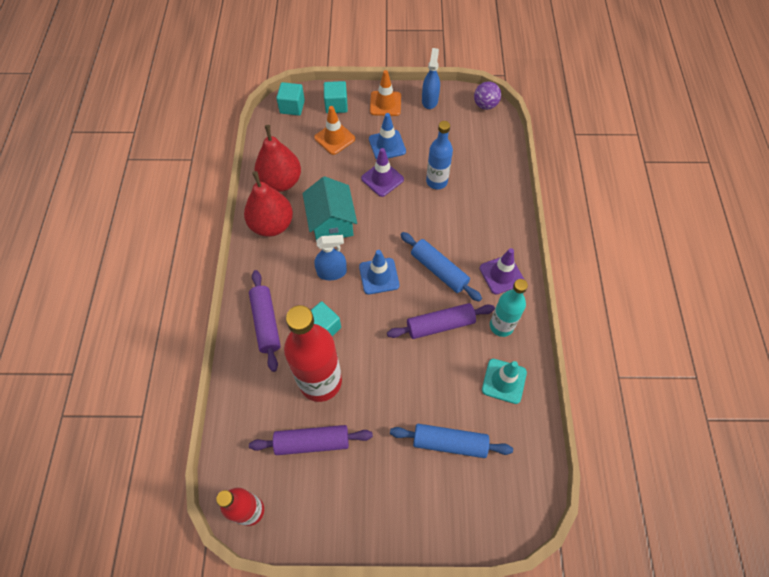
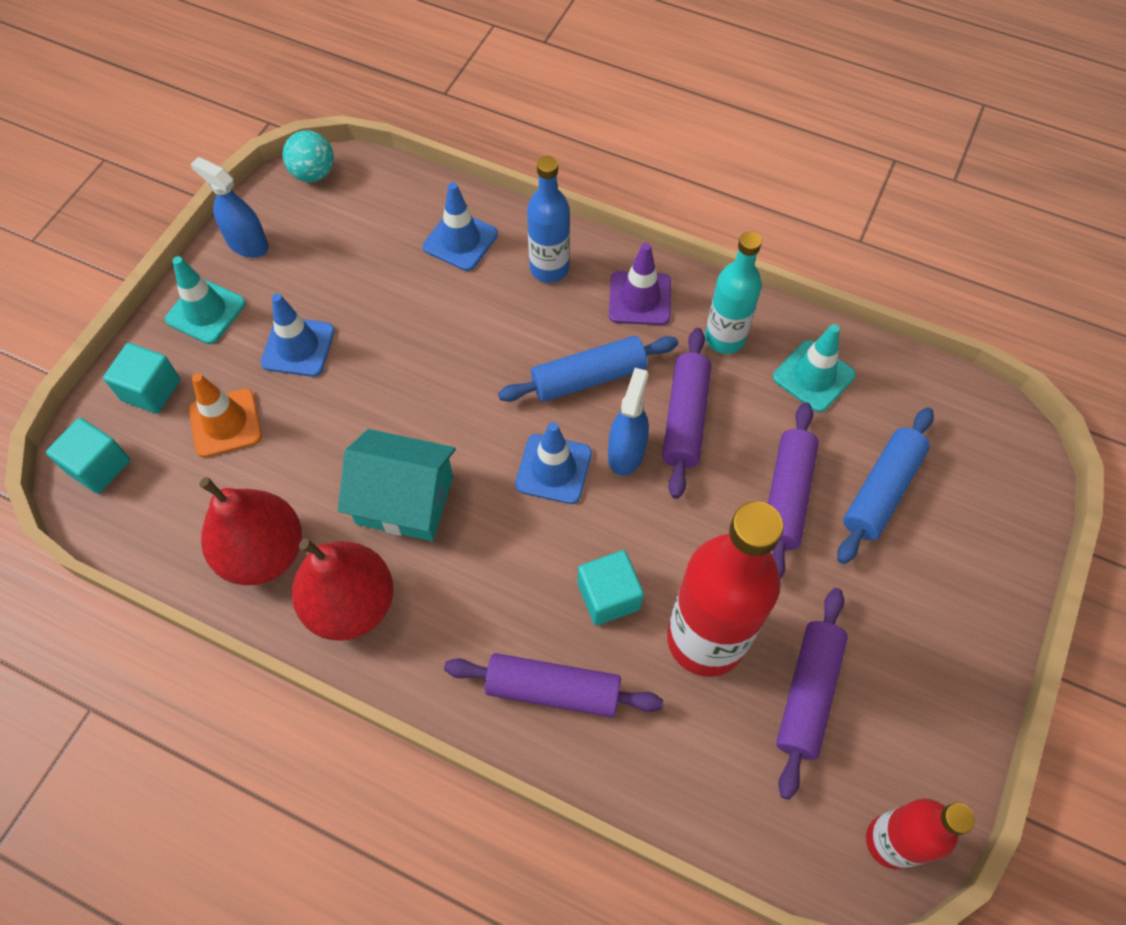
camera: 65 degrees left, 0 degrees up
blue spray bottle [314,235,347,280] -> blue spray bottle moved to [608,368,649,476]
purple traffic cone [361,148,404,197] -> none
orange traffic cone [370,70,401,116] -> turquoise traffic cone [165,256,246,344]
blue bottle [426,121,453,189] -> blue bottle moved to [527,156,570,283]
purple ball [474,82,501,110] -> turquoise ball [282,130,334,182]
none -> blue traffic cone [423,182,498,271]
none -> purple rolling pin [768,402,819,579]

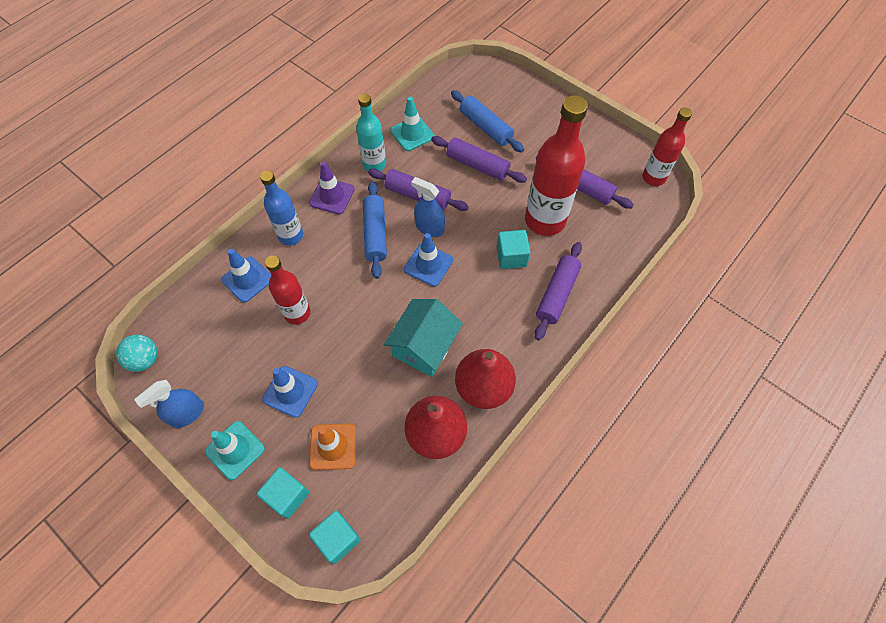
camera: 75 degrees left, 0 degrees up
none -> red bottle [265,256,310,325]

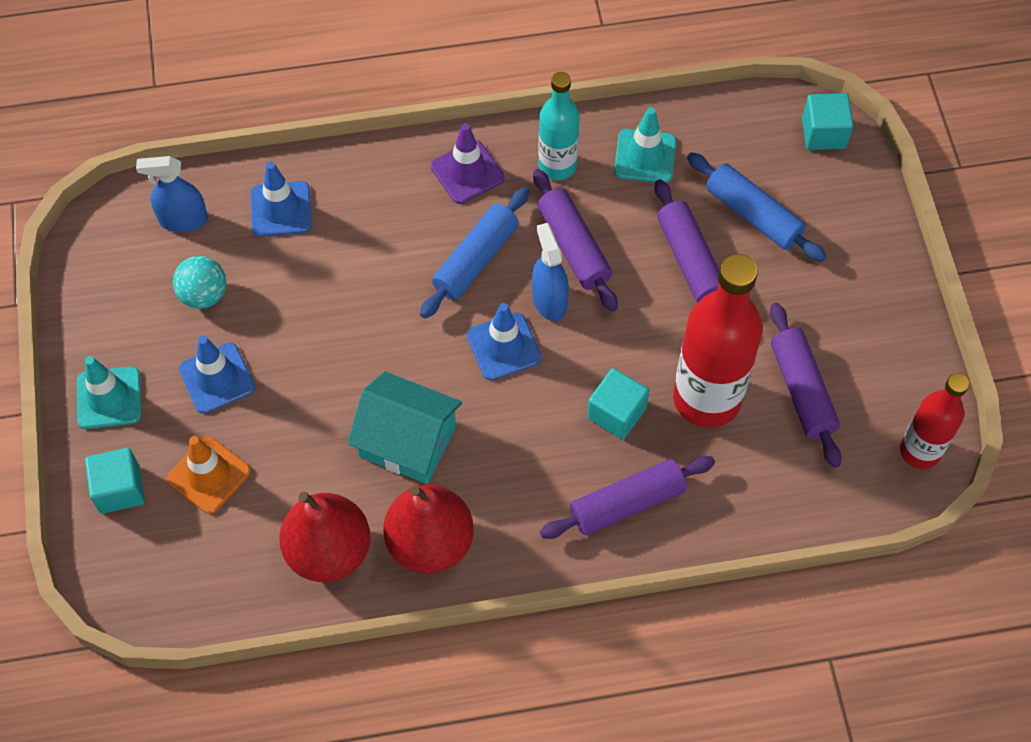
camera: 40 degrees right, 0 degrees up
turquoise ball [116,335,157,372] -> turquoise ball moved to [173,256,226,309]
blue spray bottle [134,380,204,428] -> blue spray bottle moved to [136,156,208,232]
blue bottle [260,170,303,246] -> none
red bottle [265,256,310,325] -> none
turquoise cube [309,511,361,564] -> turquoise cube moved to [802,93,854,150]
turquoise house [384,299,463,377] -> turquoise house turned 45 degrees clockwise [347,371,462,484]
blue rolling pin [451,90,524,153] -> blue rolling pin turned 45 degrees counterclockwise [687,152,826,262]

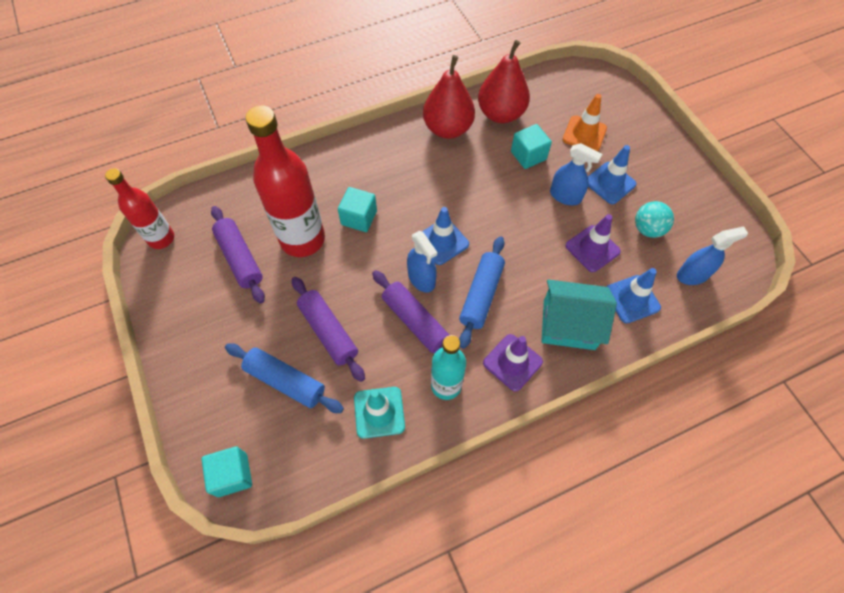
camera: 165 degrees right, 0 degrees up
turquoise traffic cone [77,356,142,429] -> none
turquoise cube [85,448,145,514] -> turquoise cube moved to [511,124,552,169]
turquoise house [347,371,462,484] -> turquoise house moved to [541,279,617,350]
purple rolling pin [540,456,715,539] -> none
none -> blue spray bottle [550,143,602,205]
none -> purple traffic cone [566,214,621,272]

